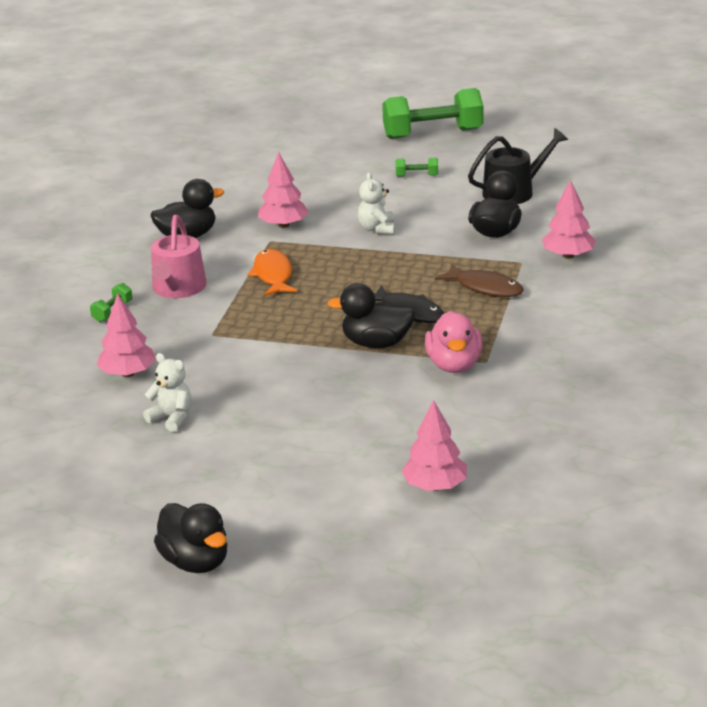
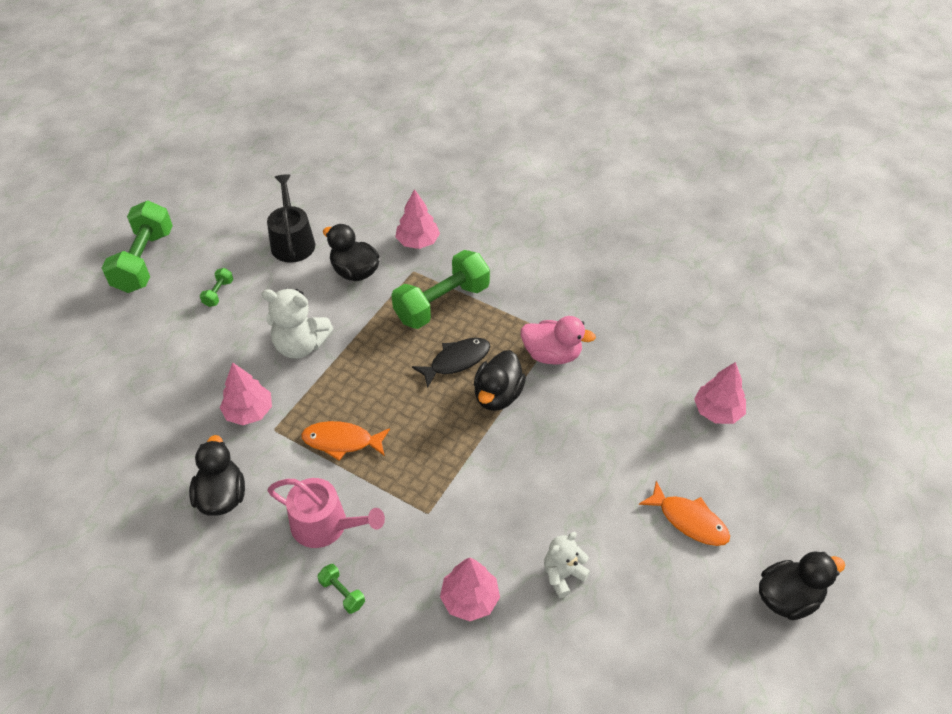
camera: 75 degrees left, 20 degrees up
white teddy bear [358,172,396,234] -> white teddy bear [262,289,333,359], size x1.60
brown fish [435,264,524,297] -> green dumbbell [392,250,490,329]
none -> orange fish [639,481,730,546]

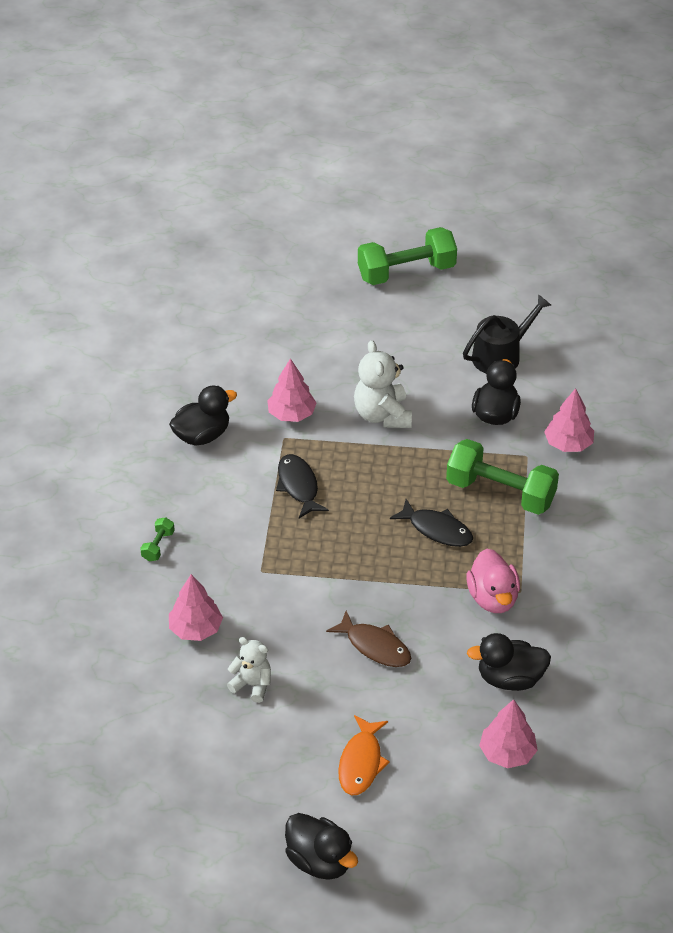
camera: 65 degrees right, 5 degrees down
green dumbbell [200,268,233,307] -> none
pink watering can [267,478,385,548] -> none
orange fish [301,421,390,461] -> black fish [276,454,329,518]
black duck [474,350,526,411] -> black duck moved to [467,633,551,691]
none -> brown fish [326,611,412,667]

